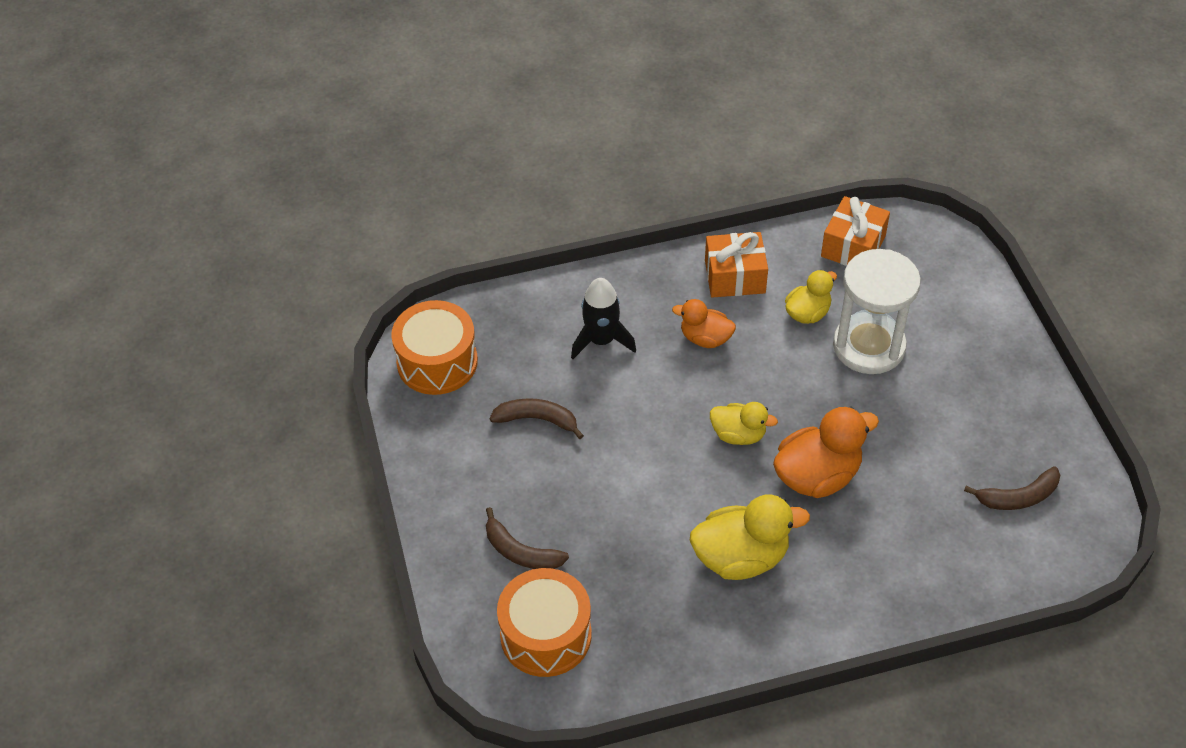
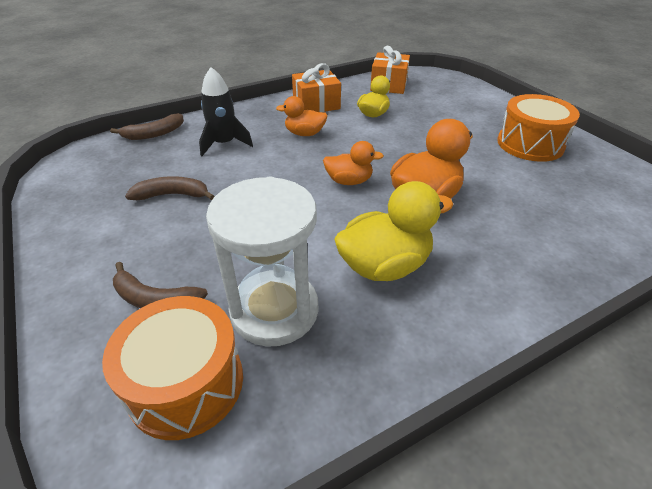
camera: 15 degrees left, 10 degrees down
orange drum [391,300,478,395] -> orange drum moved to [497,94,580,162]
yellow duck [710,402,778,445] -> orange duck [323,141,384,185]
white hourglass [833,249,921,374] -> white hourglass moved to [206,177,318,347]
brown banana [964,466,1060,510] -> brown banana moved to [110,113,184,140]

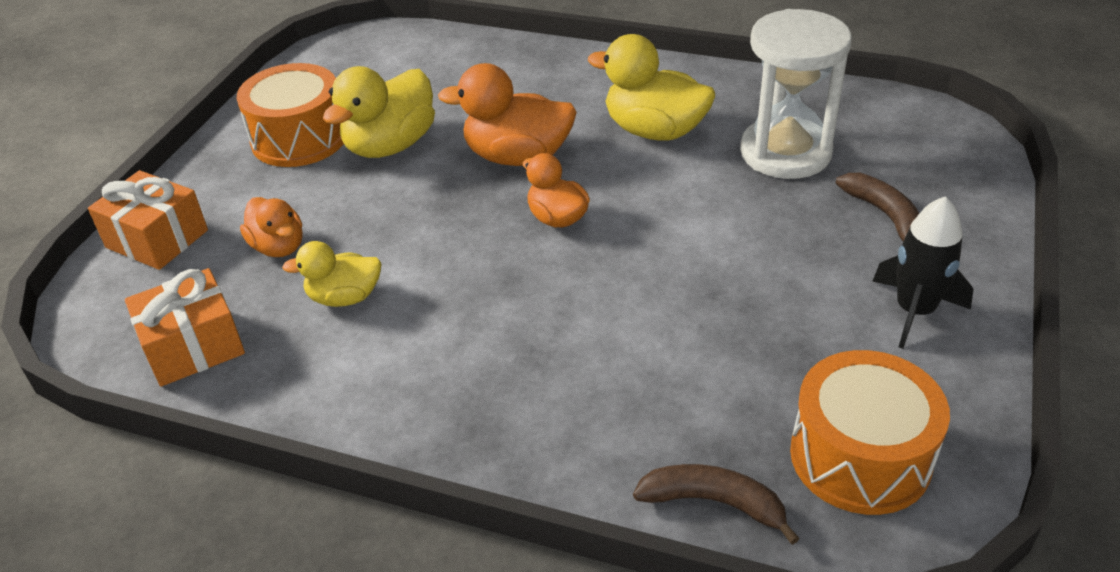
camera: 130 degrees left, 0 degrees up
orange drum [102,296,243,440] -> orange drum moved to [790,350,950,515]
brown banana [125,176,215,200] -> none
black rocket [199,67,253,156] -> black rocket moved to [872,196,974,349]
orange duck [276,96,327,136] -> orange duck moved to [240,197,303,257]
orange gift [292,63,341,112] -> orange gift moved to [88,170,208,270]
none -> yellow duck [323,66,435,158]

